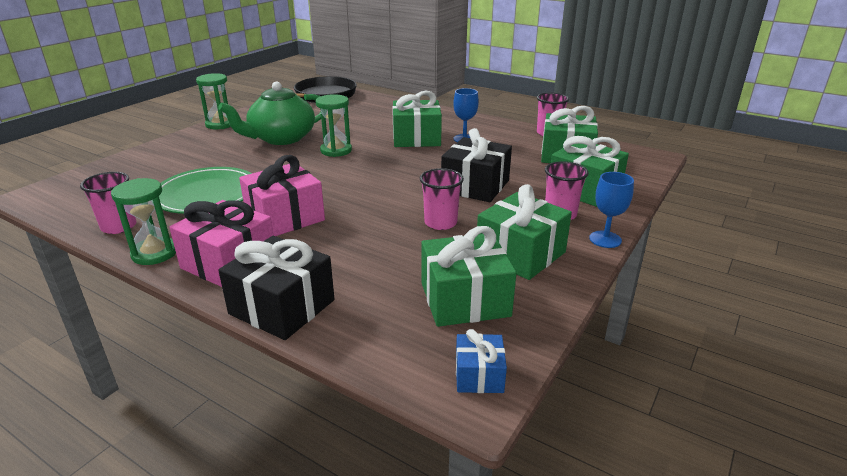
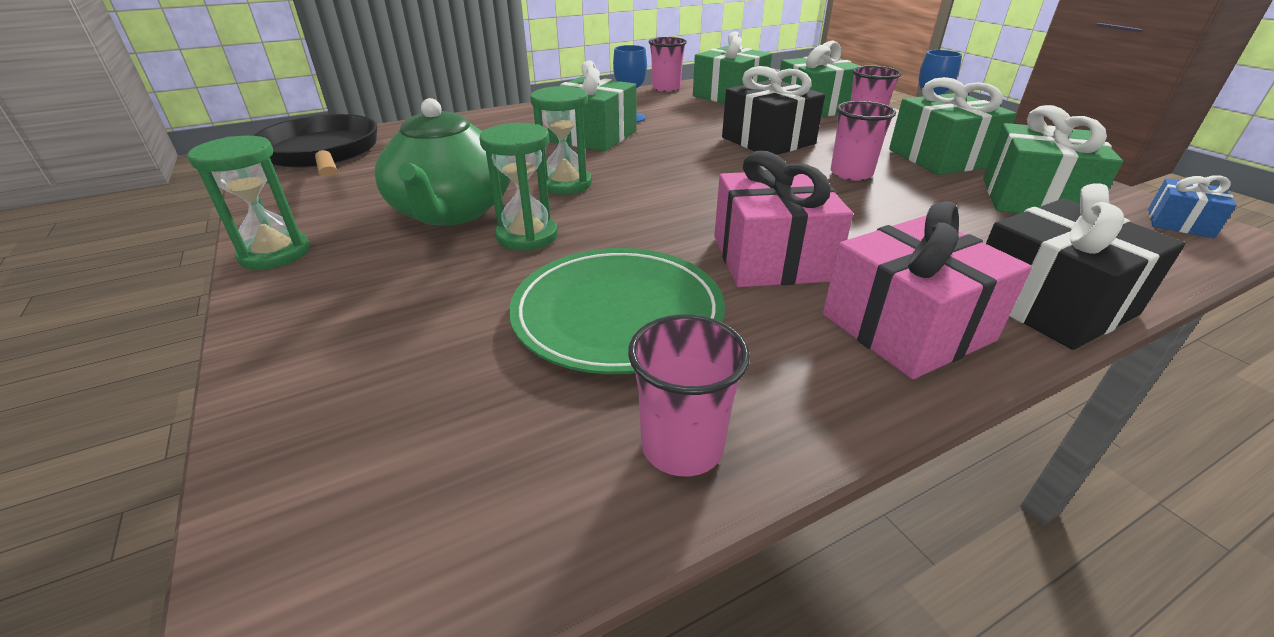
camera: 60 degrees left, 5 degrees up
green hourglass [111,178,176,265] -> green hourglass moved to [479,123,558,251]

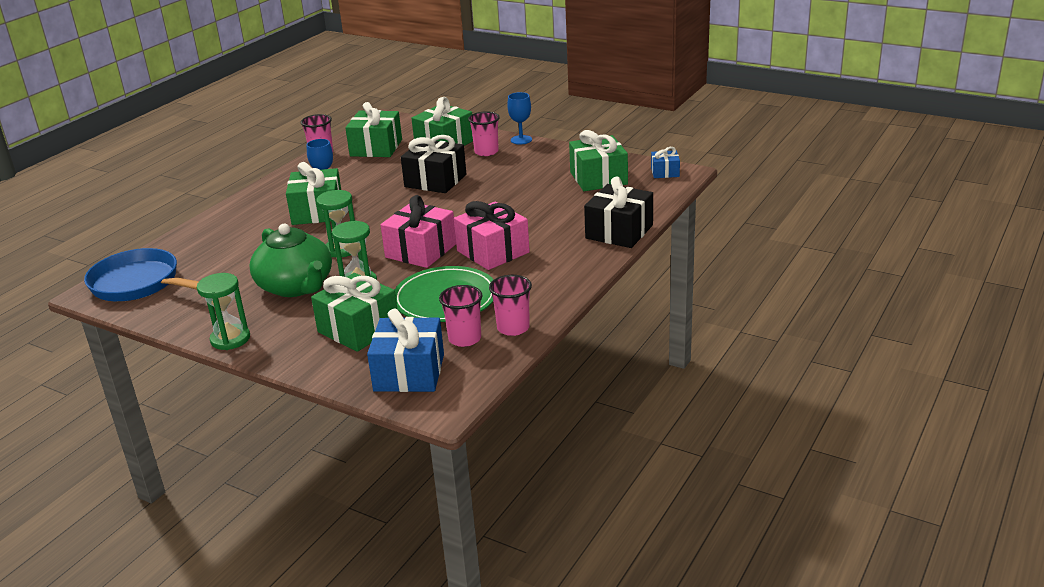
camera: 30 degrees left, 5 degrees down
black pan [253,114,377,176] -> blue pan [84,248,199,301]
pink gift [823,201,1032,379] -> pink gift moved to [381,195,456,268]
pink cup [831,101,896,181] -> pink cup moved to [439,285,482,347]
green gift [889,77,1017,175] -> green gift moved to [311,273,398,352]
none -> blue gift [367,309,444,392]

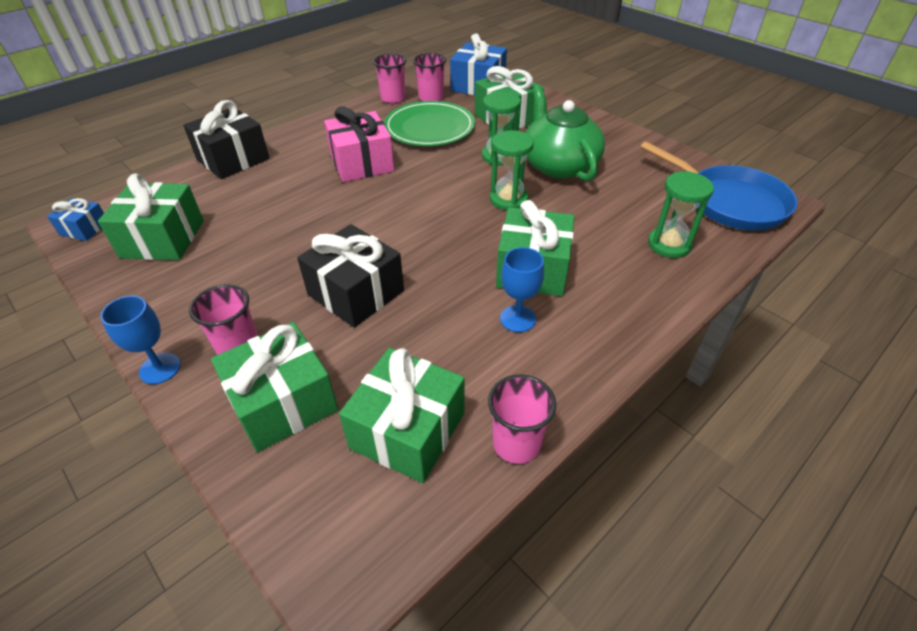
camera: 165 degrees left, 15 degrees up
green hourglass [197,273,250,350] -> green hourglass moved to [648,171,714,258]
pink gift [381,195,456,268] -> none

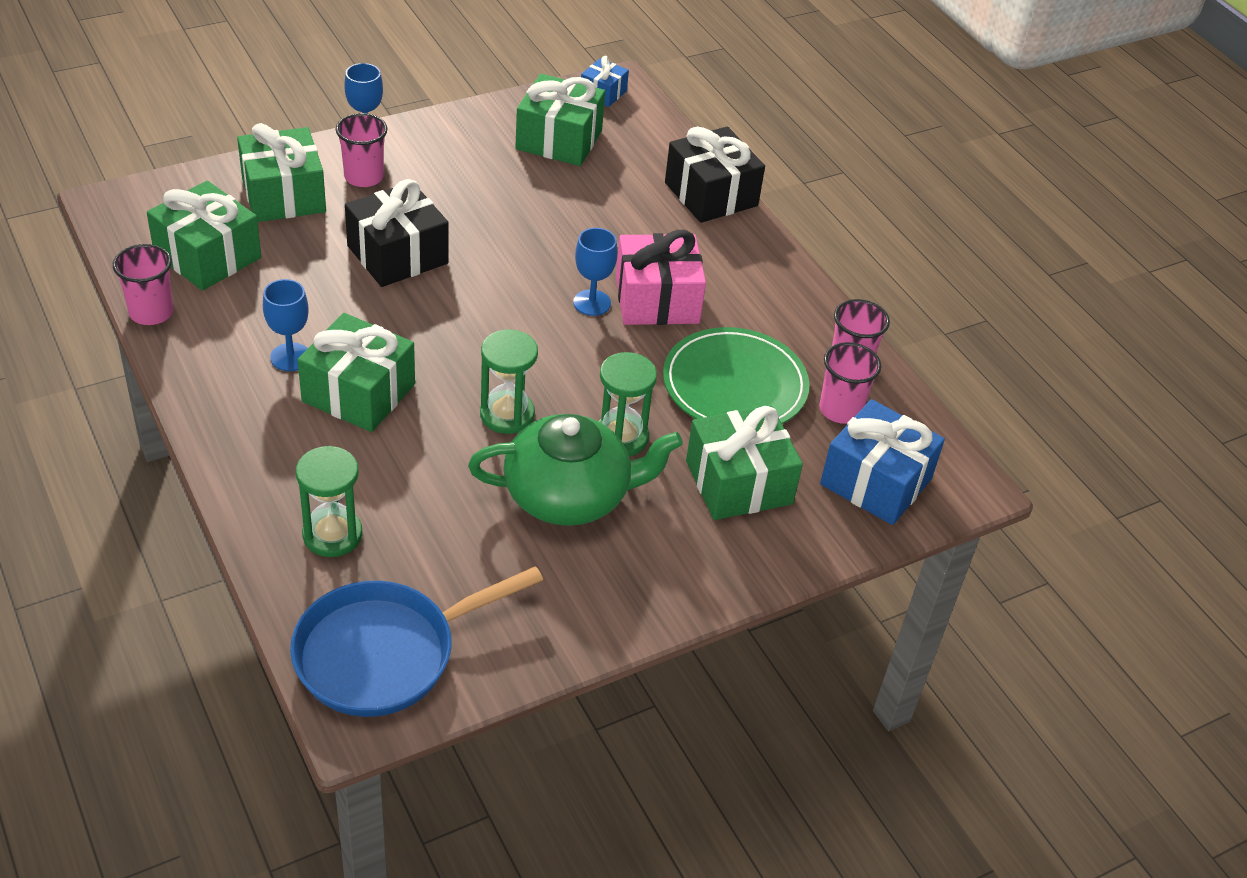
camera: 100 degrees right, 0 degrees up
none -> blue goblet [573,228,617,316]

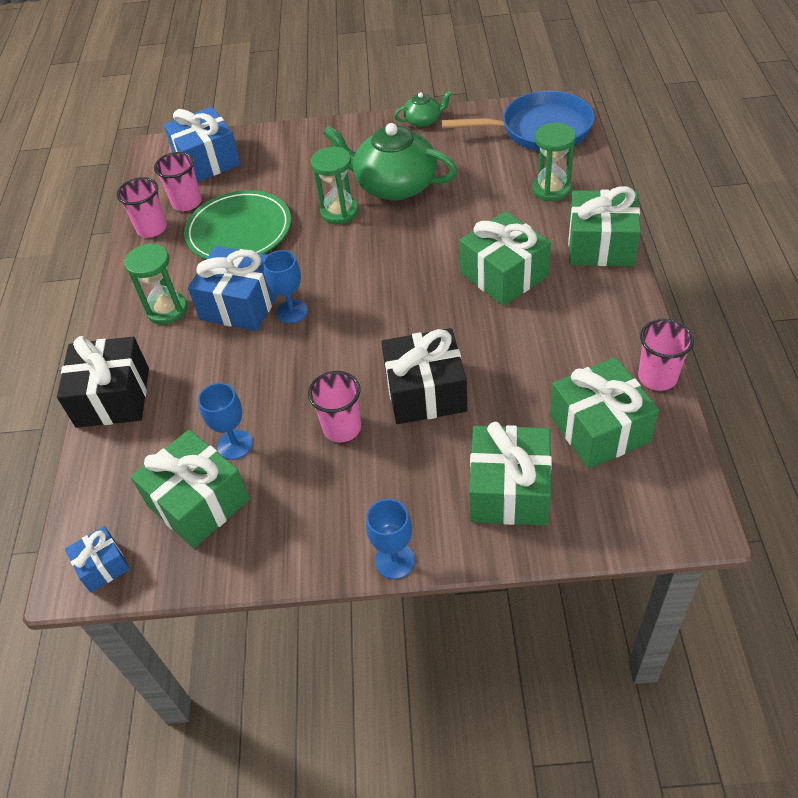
camera: 145 degrees left, 5 degrees up
blue goblet [263,279,309,371] -> blue goblet moved to [198,383,253,460]
pink cup [336,113,388,187] -> pink cup moved to [308,371,361,442]
green hourglass [480,330,538,434] -> green hourglass moved to [124,243,187,324]
pink gift [616,230,706,325] -> blue gift [188,246,278,331]
green gift [686,406,803,520] -> green gift moved to [568,186,641,266]
none -> green teapot [394,91,452,127]

